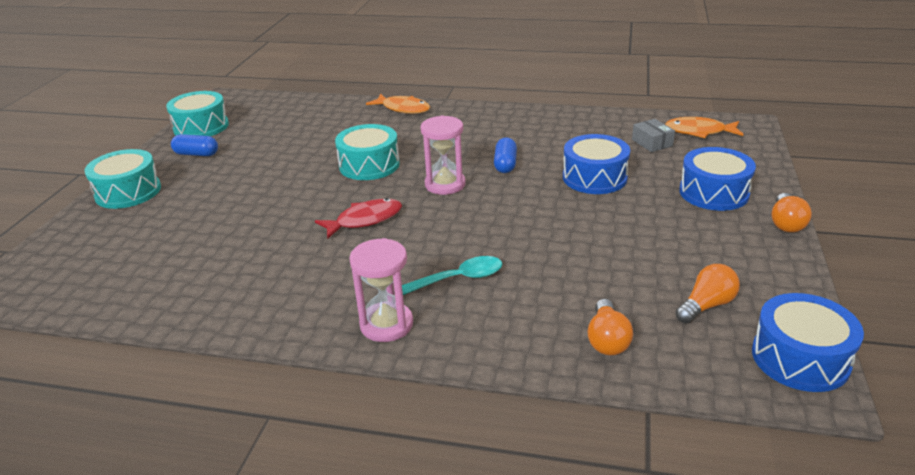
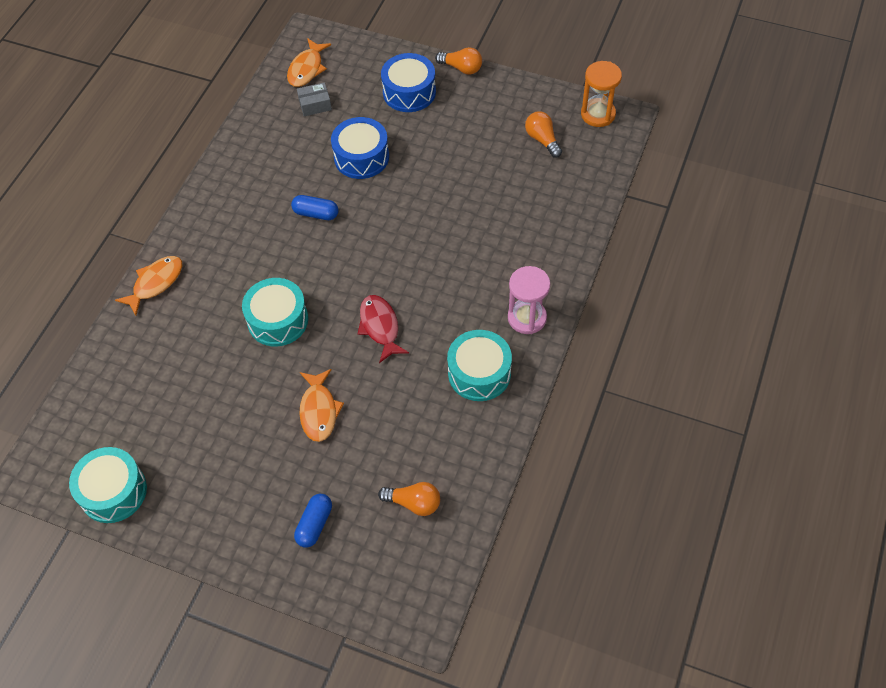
camera: 80 degrees left, 25 degrees up
turquoise drum [84,149,161,209] -> turquoise drum moved to [447,330,512,401]
blue capsule [171,134,218,156] -> blue capsule moved to [294,494,332,548]
turquoise spoon [402,256,502,295] -> none
pink hourglass [420,115,466,195] -> none
orange light bulb [587,299,633,355] -> orange light bulb moved to [378,482,440,516]
blue drum [752,293,864,392] -> orange hourglass [581,61,622,127]
none -> orange fish [299,369,344,442]

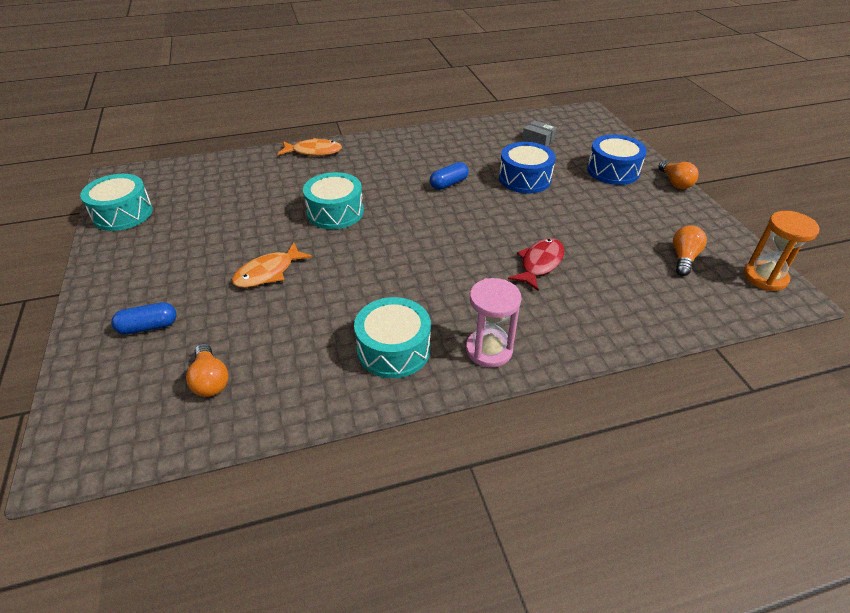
camera: 50 degrees right, 15 degrees down
orange fish [287,38,331,87] -> none
blue capsule [291,195,339,220] -> blue capsule turned 75 degrees clockwise [430,162,469,190]
red fish [358,295,409,363] -> red fish moved to [508,238,565,291]

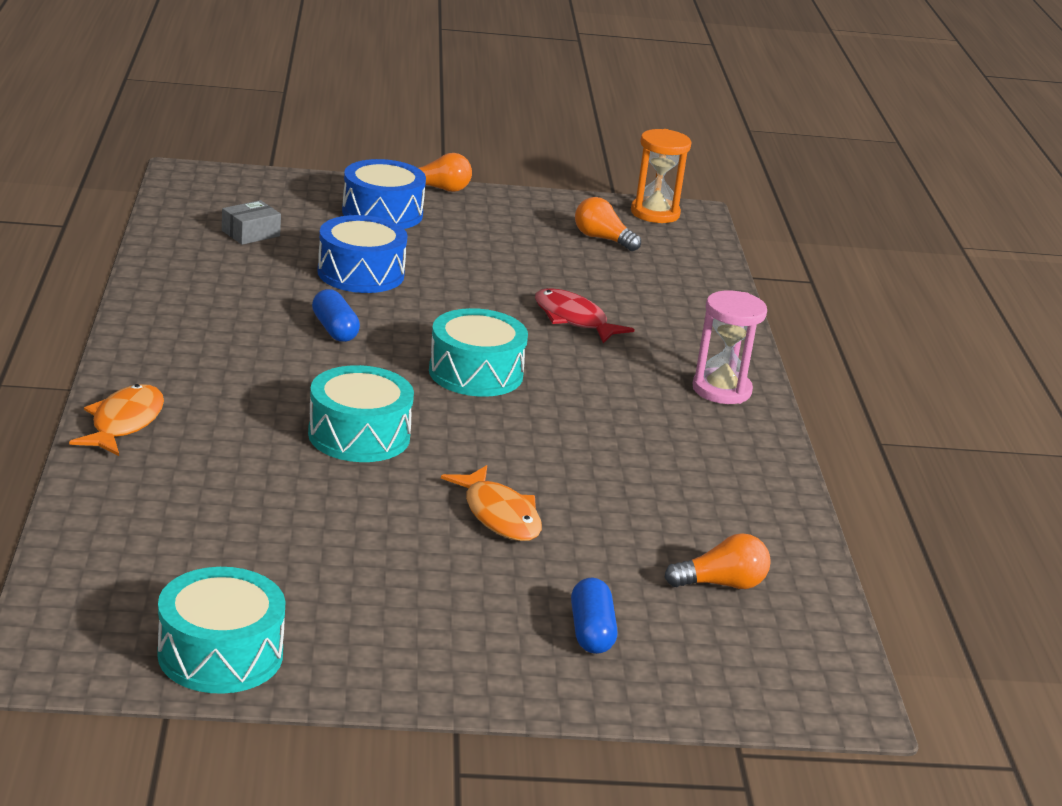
camera: 80 degrees left, 15 degrees down
turquoise drum [354,297,431,378] -> turquoise drum moved to [429,308,528,397]

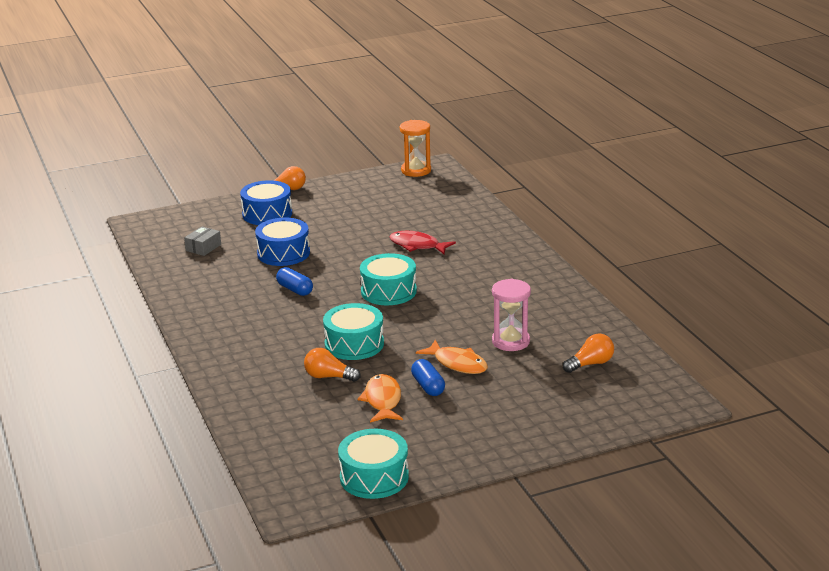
camera: 15 degrees left, 0 degrees up
orange fish [69,384,164,456] -> orange fish moved to [358,374,403,423]
blue capsule [571,578,617,654] -> blue capsule moved to [411,359,445,396]
orange light bulb [575,197,641,251] -> orange light bulb moved to [304,348,361,382]
pink hourglass [693,291,767,404] -> pink hourglass moved to [492,279,531,351]

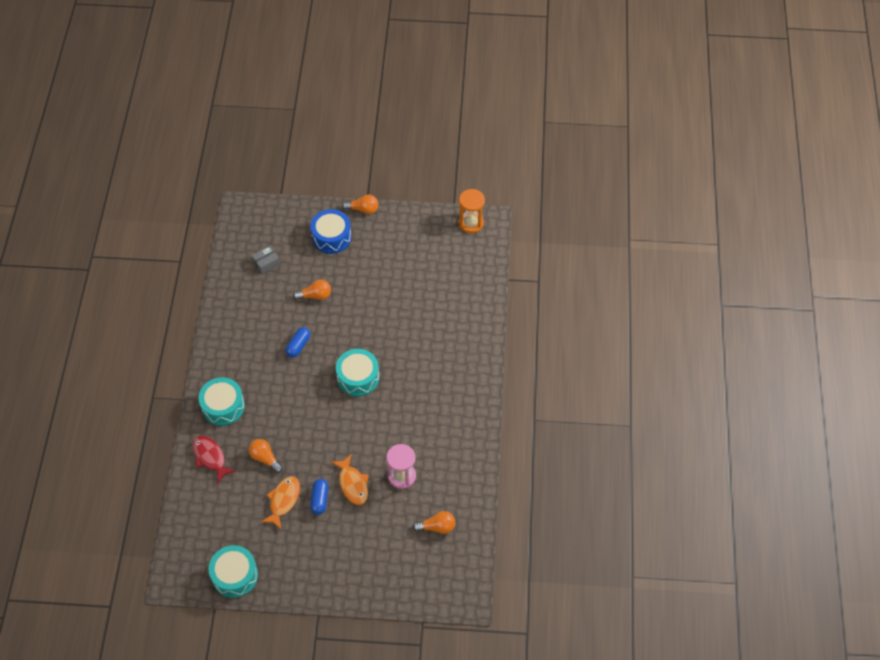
camera: 25 degrees right, 30 degrees up
blue drum [255,218,310,266] -> orange light bulb [293,280,331,300]
blue capsule [276,267,313,296] -> blue capsule turned 45 degrees clockwise [285,327,310,358]
turquoise drum [323,303,384,360] -> turquoise drum moved to [199,377,245,426]
red fish [390,231,456,254] -> red fish moved to [193,436,236,484]

